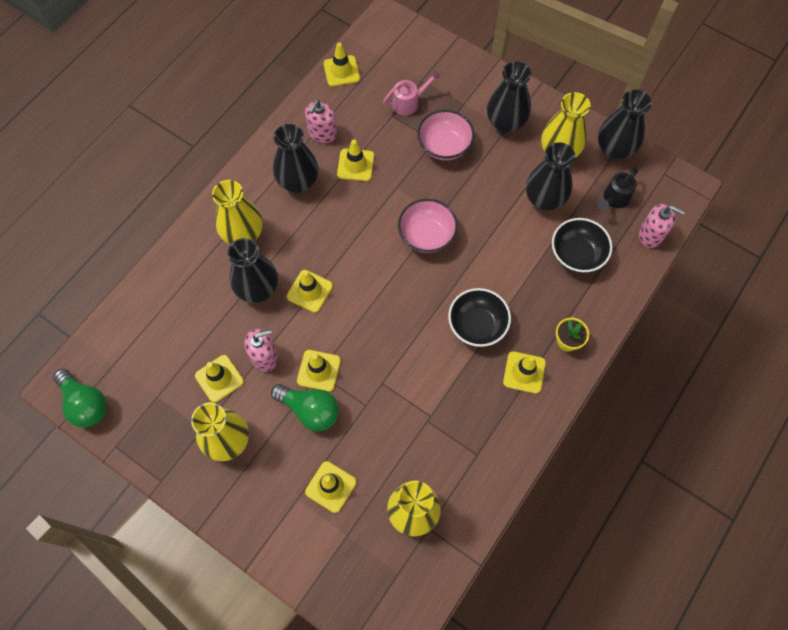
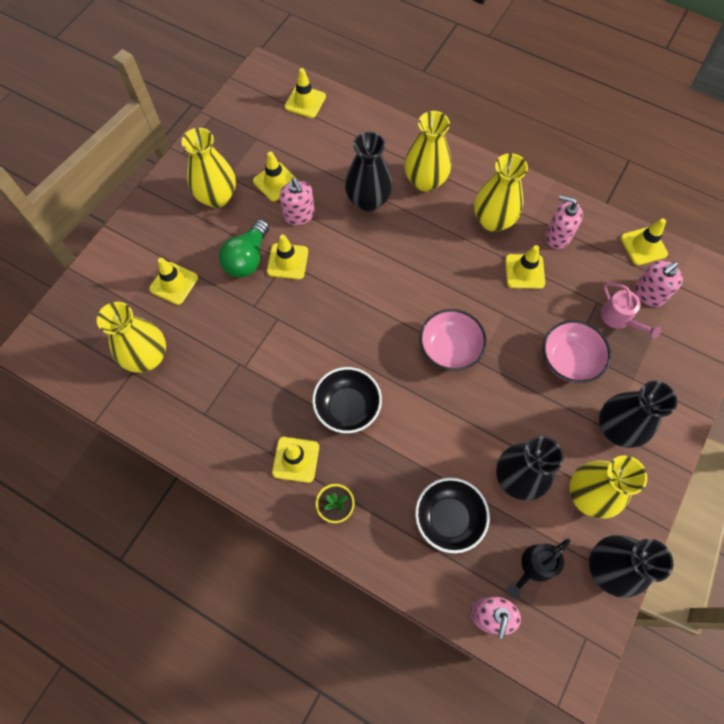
camera: 85 degrees right, 0 degrees up
green light bulb [53,369,107,428] -> none
black vase [273,124,319,193] -> yellow vase [474,153,528,232]
yellow traffic cone [287,270,333,313] -> yellow traffic cone moved to [285,68,326,118]
black watering can [598,168,638,210] -> black watering can turned 75 degrees counterclockwise [507,539,570,599]
none -> pink soap dispenser [635,260,683,307]

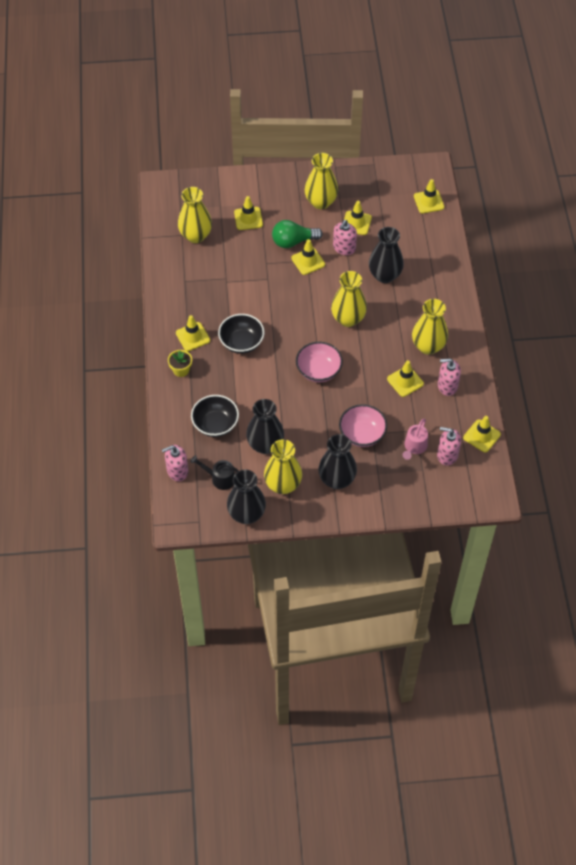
camera: 55 degrees right, 10 degrees down
yellow vase [404,111,451,192] -> yellow vase moved to [331,271,367,327]
pink soap dispenser [545,195,583,249] -> pink soap dispenser turned 75 degrees counterclockwise [438,359,461,396]

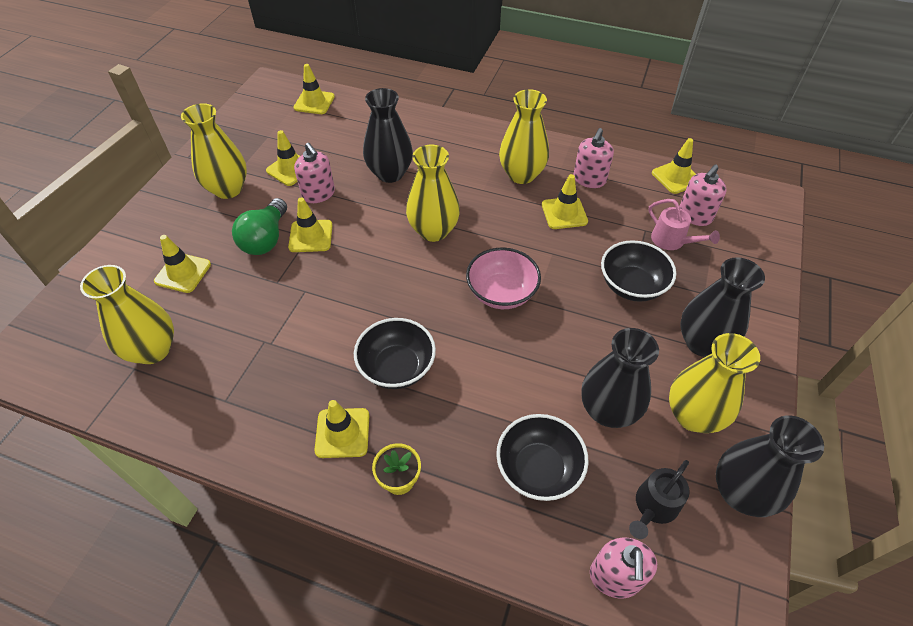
camera: 65 degrees left, 5 degrees down
pink bowl [339,404,387,447] -> black bowl [601,240,676,302]

